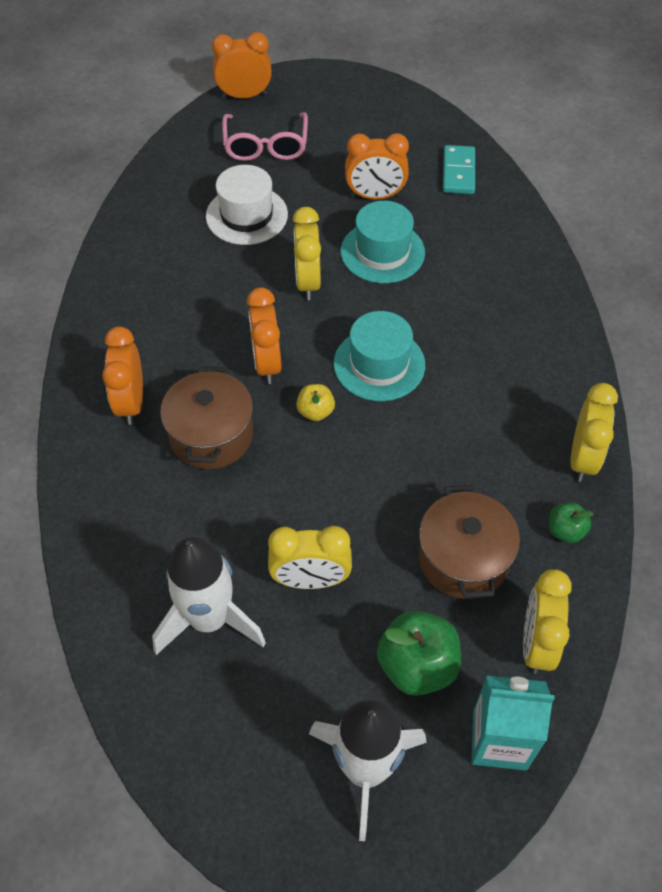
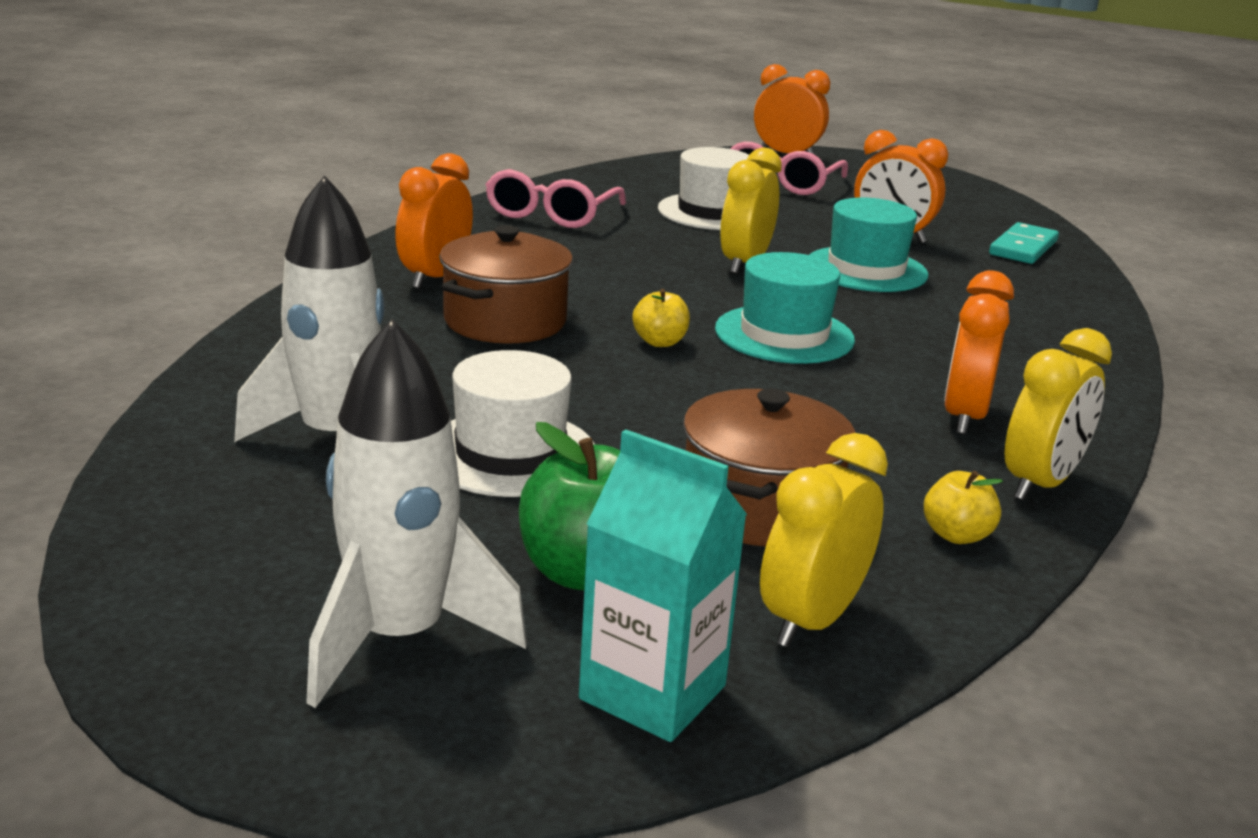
camera: 25 degrees right, 30 degrees down
orange clock [247,287,282,384] -> orange clock moved to [944,270,1014,434]
yellow clock [268,526,352,589] -> white hat [451,350,595,497]
green apple [549,503,594,543] -> yellow apple [924,471,1003,544]
none -> pink glasses [485,169,626,228]

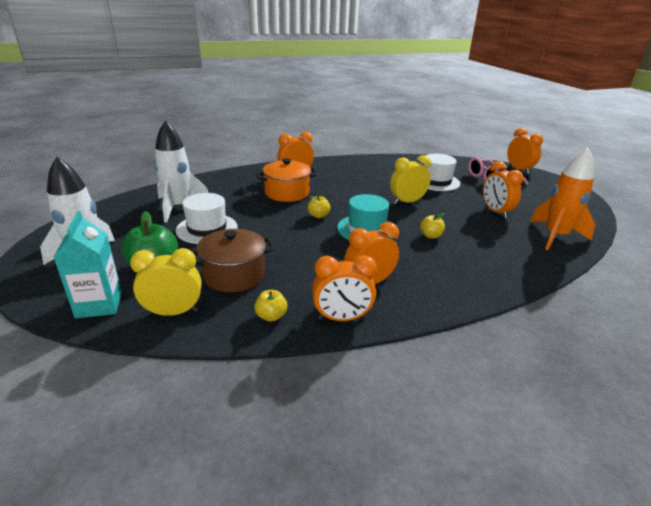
camera: 45 degrees right, 5 degrees up
brown pot [439,225,573,344] -> orange pot [256,158,318,202]
pink glasses [485,169,626,228] -> none
turquoise hat [809,197,928,292] -> none
turquoise domino [989,222,1059,264] -> orange rocket [530,147,595,250]
yellow clock [1004,328,1112,501] -> orange clock [312,255,377,321]
none -> yellow apple [420,213,445,239]

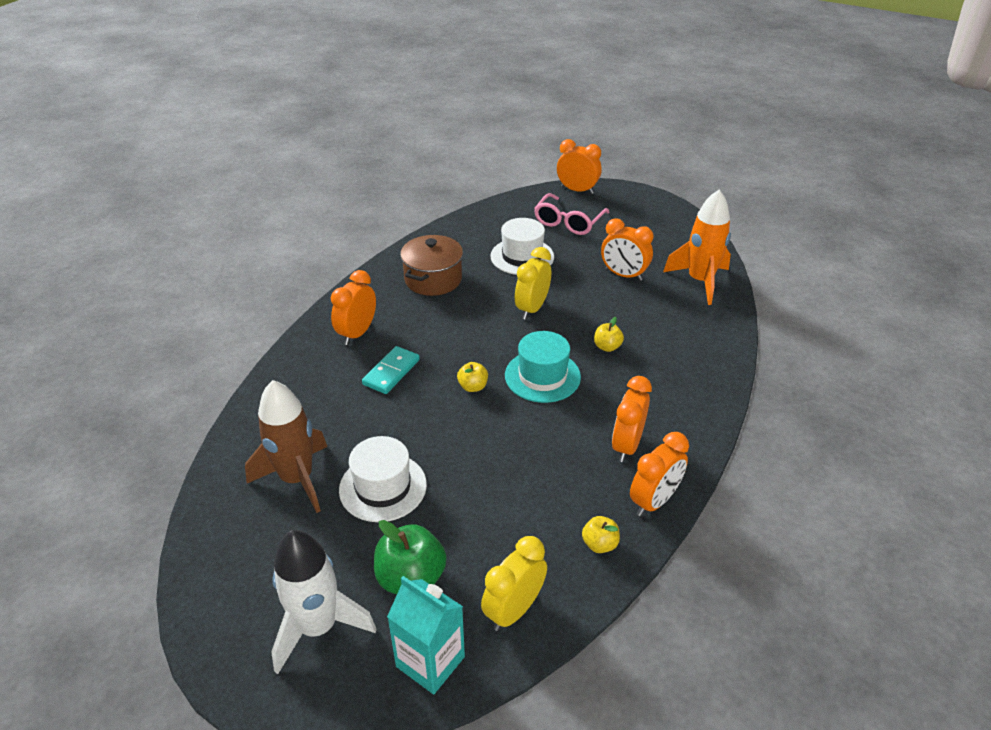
camera: 40 degrees left, 10 degrees up
white rocket [154,120,208,223] -> brown rocket [245,380,327,513]
brown pot [193,229,275,293] -> brown pot moved to [400,235,463,296]
orange pot [256,158,318,202] -> turquoise domino [362,346,420,394]

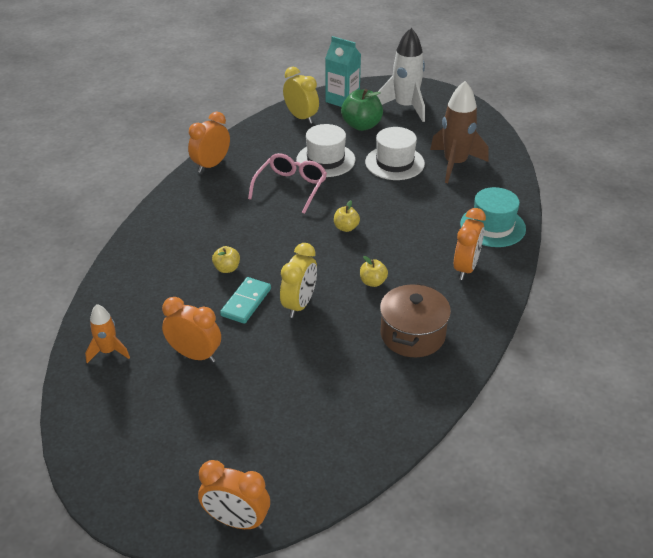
camera: 175 degrees right, 0 degrees up
turquoise domino [362,346,420,394] -> turquoise domino moved to [220,277,271,324]
yellow clock [481,536,547,631] -> yellow clock turned 75 degrees counterclockwise [283,67,319,124]
white hat [490,218,554,275] -> white hat moved to [296,124,355,177]
turquoise hat [505,331,581,403] -> turquoise hat moved to [460,187,526,247]
pink glasses [534,193,610,235] -> pink glasses moved to [248,153,327,214]
yellow apple [582,516,620,553] -> yellow apple moved to [360,256,388,287]
orange clock [612,376,652,462] -> none
orange rocket [663,189,731,305] -> orange rocket [85,304,130,363], size x0.55

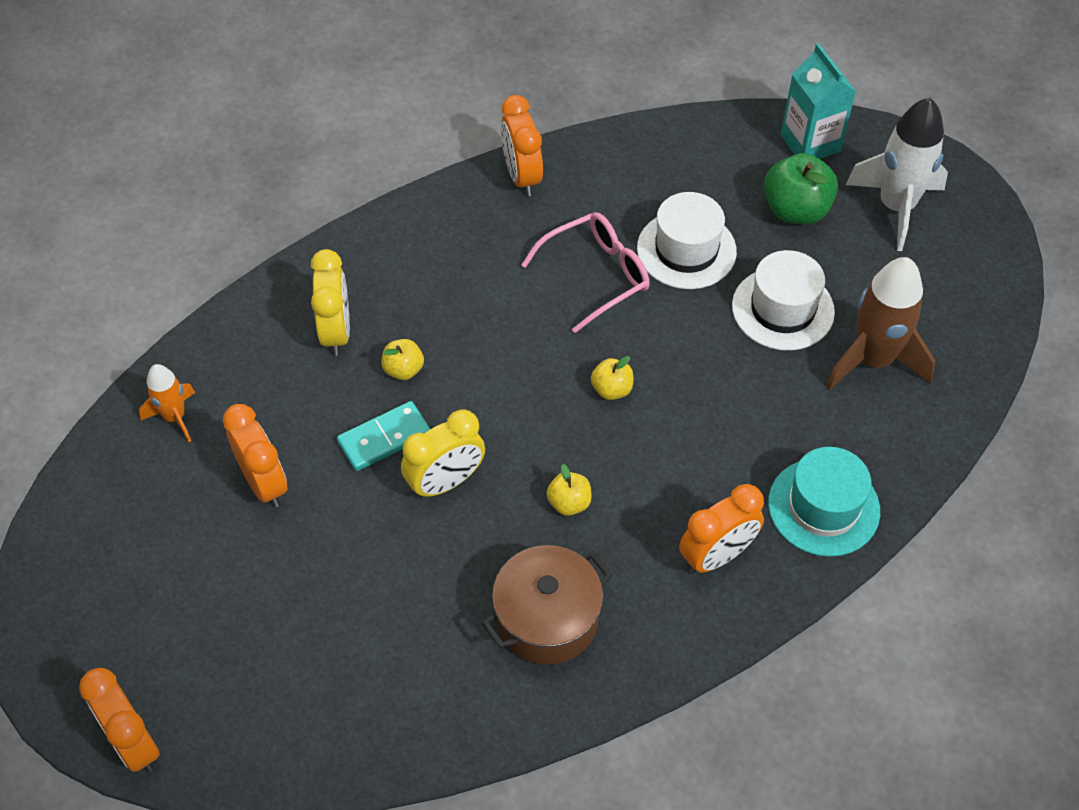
camera: 35 degrees right, 15 degrees up
orange clock [188,112,230,173] -> orange clock turned 90 degrees counterclockwise [501,95,543,196]
yellow clock [283,67,319,124] -> yellow clock moved to [311,249,350,356]

